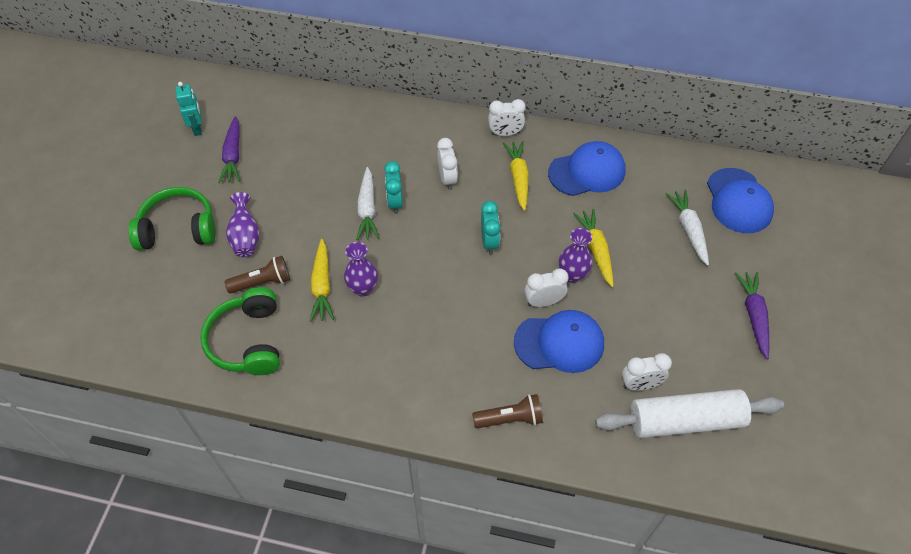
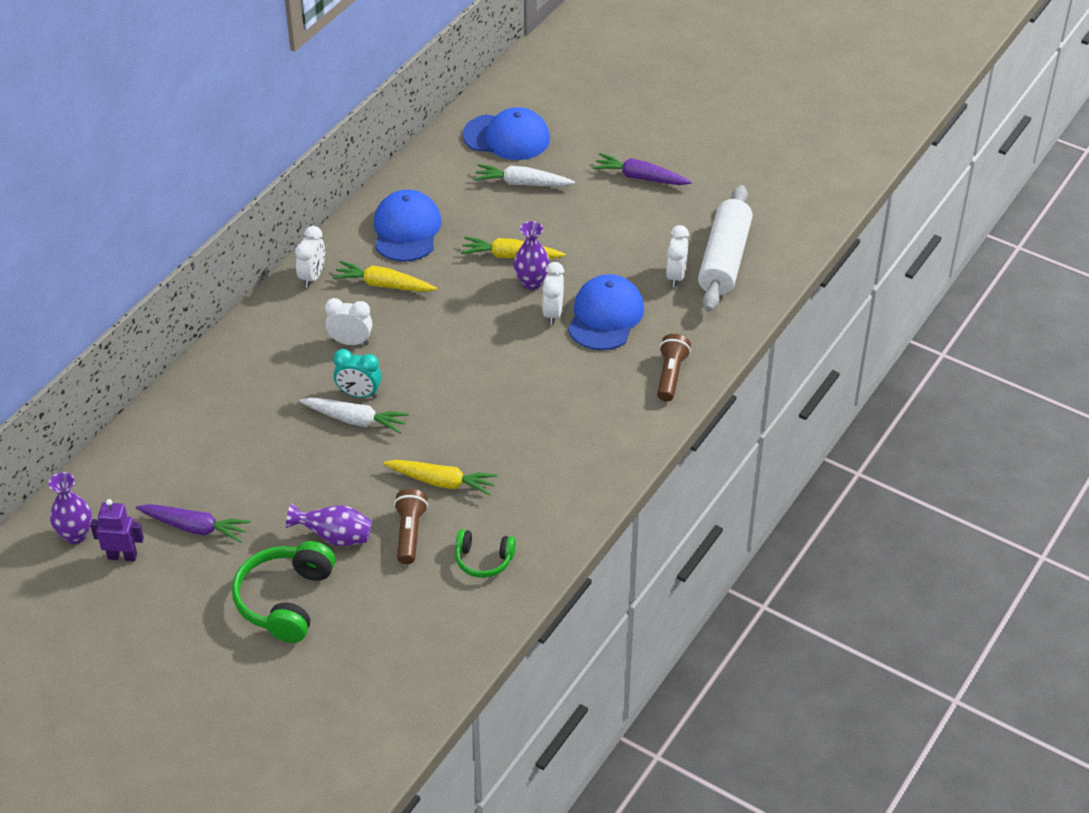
camera: 70 degrees left, 10 degrees down
turquoise robot [175,82,202,136] -> purple robot [90,499,144,562]
green headphones [200,287,280,375] -> green headphones [455,529,516,578], size x0.58
purple vase [344,242,378,297] -> purple vase moved to [49,472,92,544]
turquoise clock [481,201,501,255] -> none

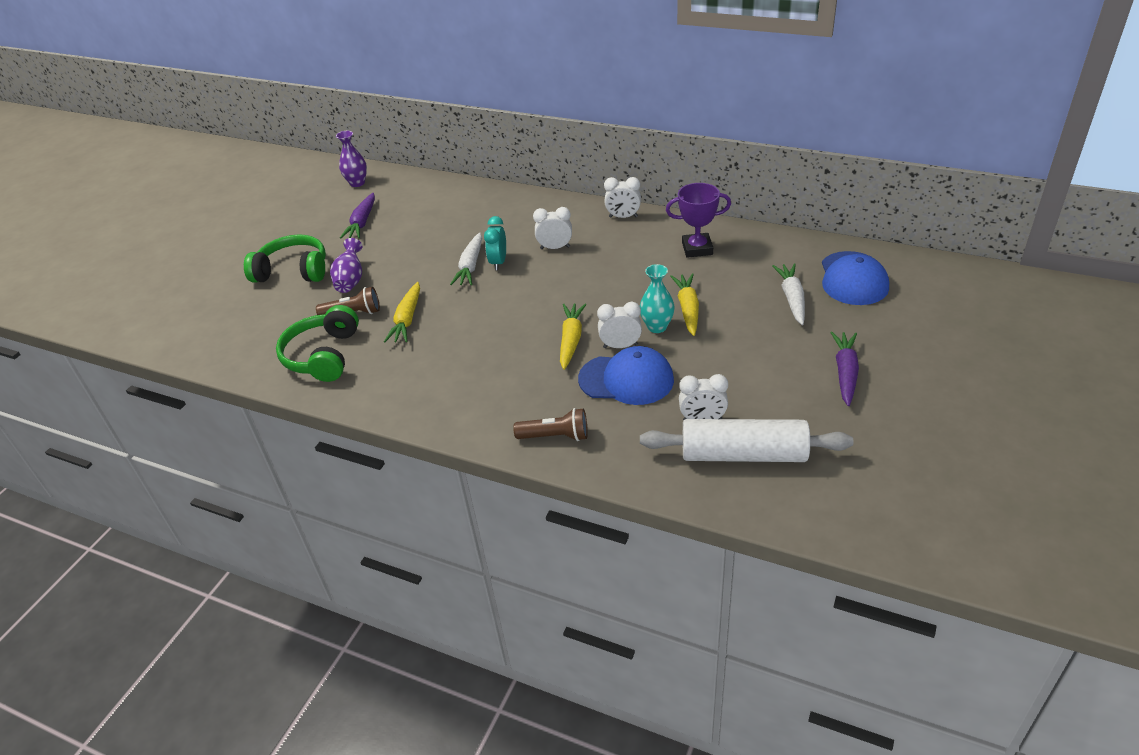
camera: 85 degrees right, 5 degrees down
purple robot [90,499,144,562] -> none
white clock [325,298,372,345] -> white clock turned 90 degrees counterclockwise [533,207,572,249]
yellow carrot [332,261,437,292] -> yellow carrot moved to [560,304,587,370]
blue cap [374,190,441,262] -> purple trophy [666,183,731,258]
green headphones [455,529,516,578] -> green headphones [276,305,359,382], size x1.72
purple vase [514,221,550,290] -> turquoise vase [640,264,675,333]

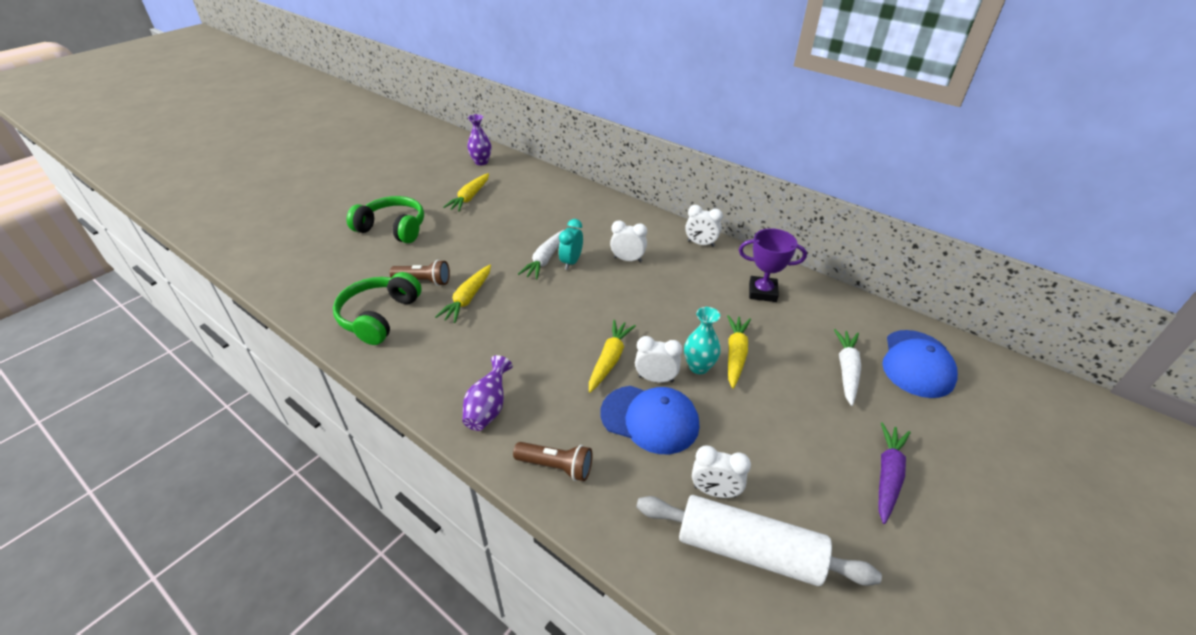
camera: 10 degrees right, 0 degrees up
purple vase [330,238,362,293] -> purple vase moved to [462,355,513,431]
purple carrot [340,193,375,238] -> yellow carrot [443,173,489,211]

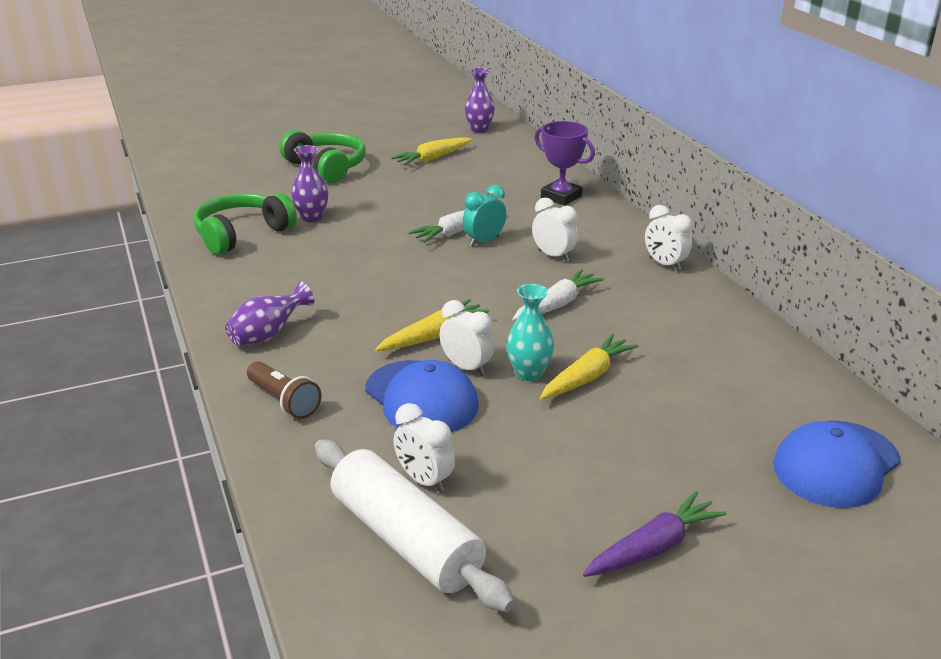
camera: 30 degrees right, 10 degrees down
brown flashlight [390,260,450,286] -> purple vase [291,145,328,222]
yellow carrot [435,265,491,323] -> none
purple trophy [739,228,807,302] -> purple trophy moved to [534,121,595,206]
white carrot [834,329,861,406] -> white carrot moved to [512,269,604,321]

